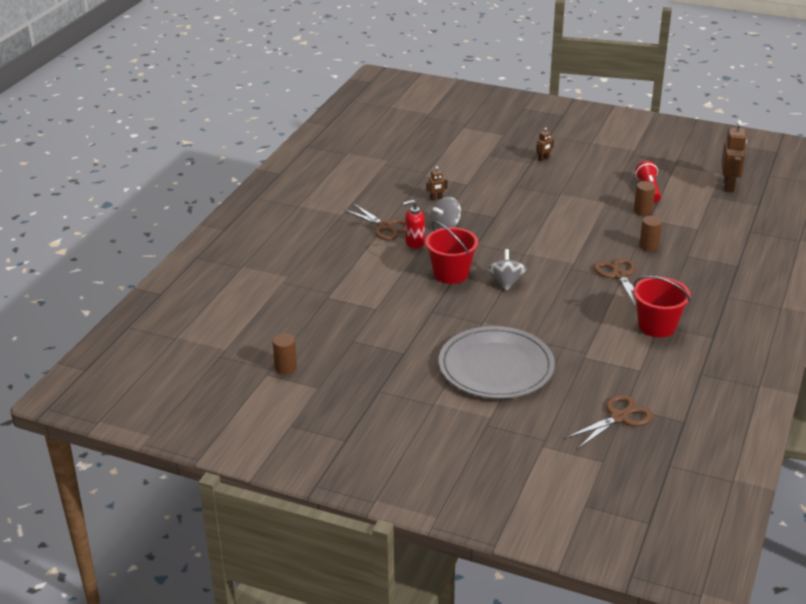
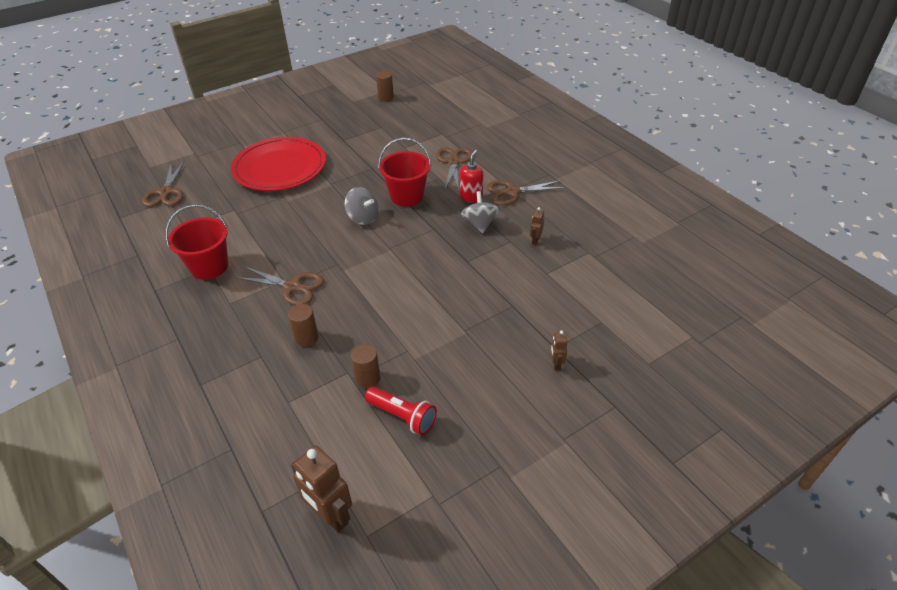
camera: 125 degrees right, 10 degrees up
grey plate [439,326,555,399] -> red plate [231,137,326,191]
none -> brown scissors [436,147,472,191]

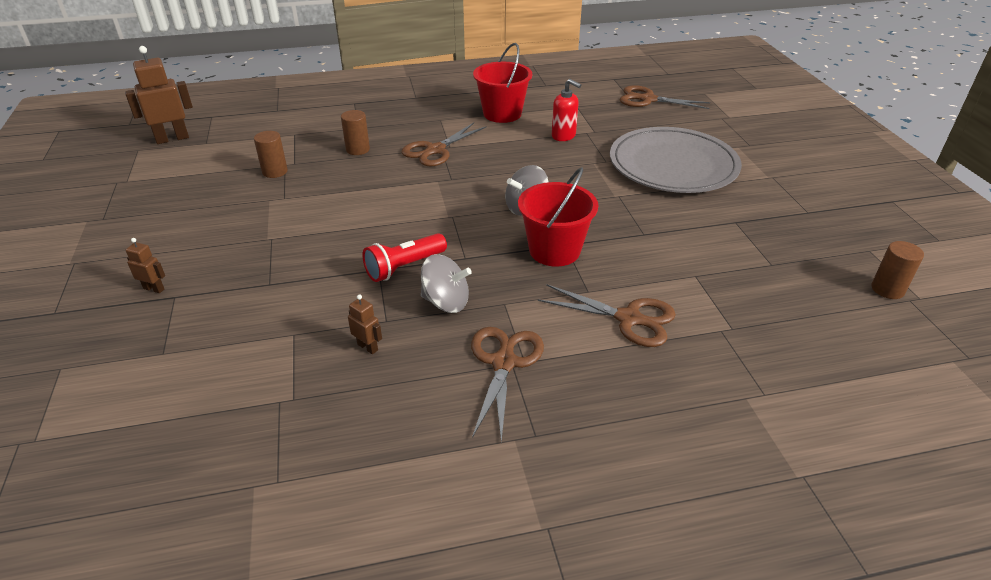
camera: 110 degrees right, 5 degrees down
red plate [231,137,326,191] -> grey plate [610,127,742,193]
red flashlight [365,387,437,435] -> red flashlight moved to [362,233,447,282]
red soap dispenser [460,150,483,202] -> red soap dispenser moved to [552,79,581,141]

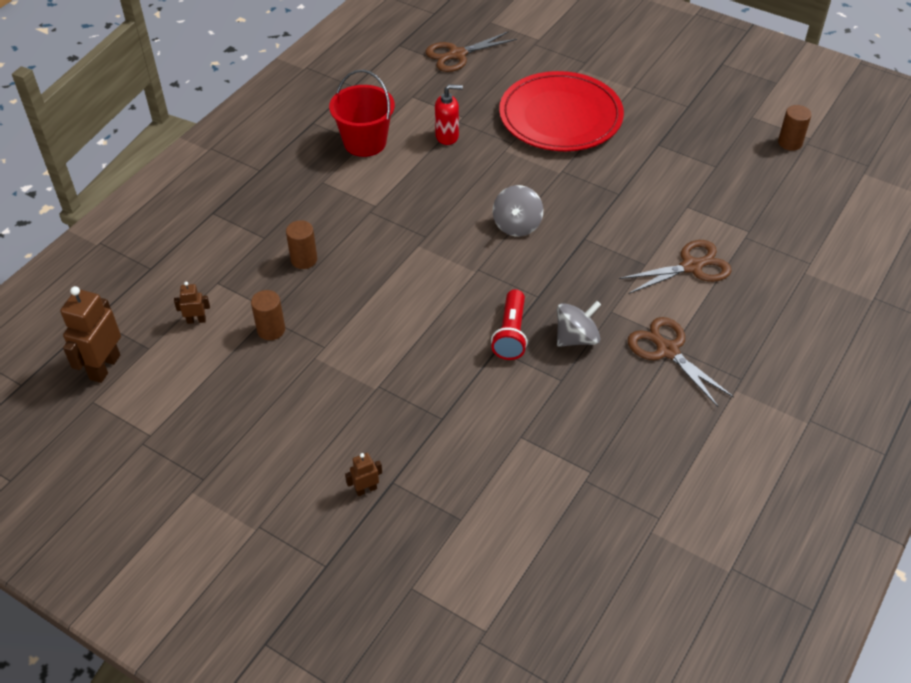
camera: 45 degrees left, 10 degrees up
brown robot [348,294,382,354] -> brown robot moved to [174,282,210,324]
brown scissors [401,123,487,167] -> none
red bucket [518,167,598,267] -> none
grey plate [610,127,742,193] -> red plate [499,71,624,151]

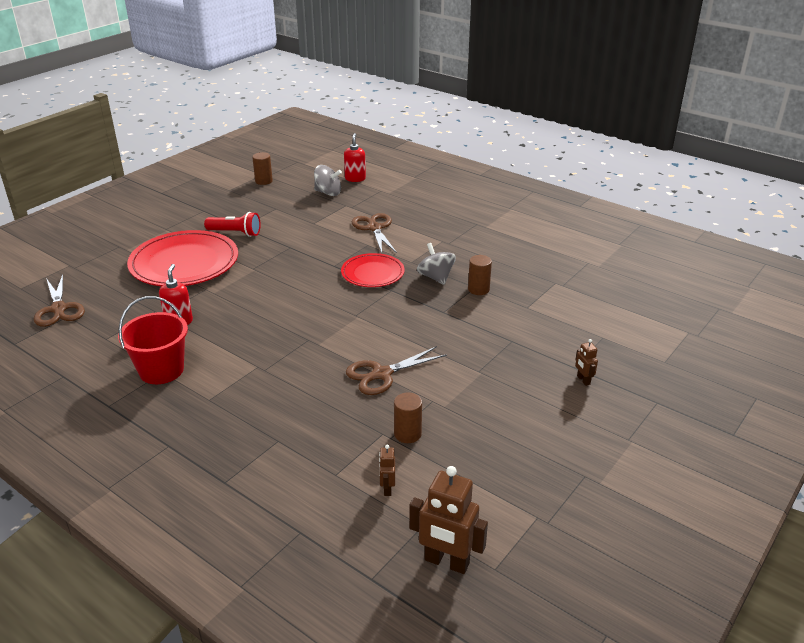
camera: 85 degrees left, 15 degrees down
brown cylinder [286,220,317,269] -> brown cylinder moved to [468,255,492,295]
red flashlight [491,289,528,360] -> red flashlight moved to [204,212,261,237]
grey spinning top [493,185,543,237] -> grey spinning top moved to [314,165,342,196]
brown scissors [628,317,734,407] -> brown scissors moved to [346,346,447,395]
none -> red plate [341,253,405,287]
none -> red soap dispenser [344,133,366,182]

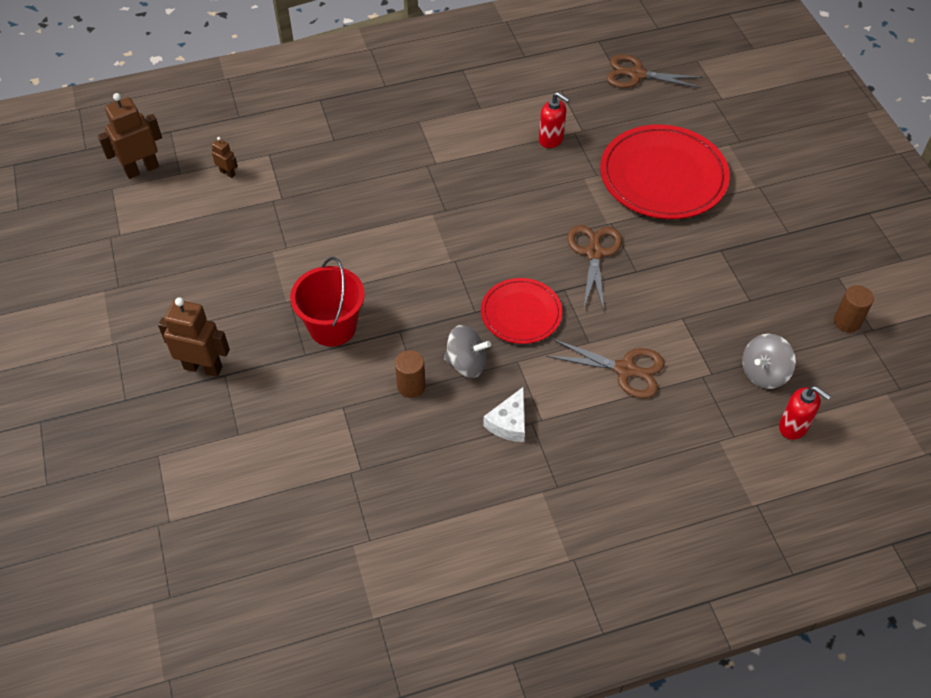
camera: 125 degrees right, 20 degrees up
red bucket [118,296,188,384] -> red bucket moved to [290,257,365,347]
red flashlight [204,212,261,237] -> none
brown scissors [346,346,447,395] -> brown scissors moved to [567,225,622,311]
brown cylinder [394,393,422,443] -> none
brown robot [575,339,598,386] -> brown robot [158,297,230,377], size x2.01
none -> white cheese [483,387,525,442]

